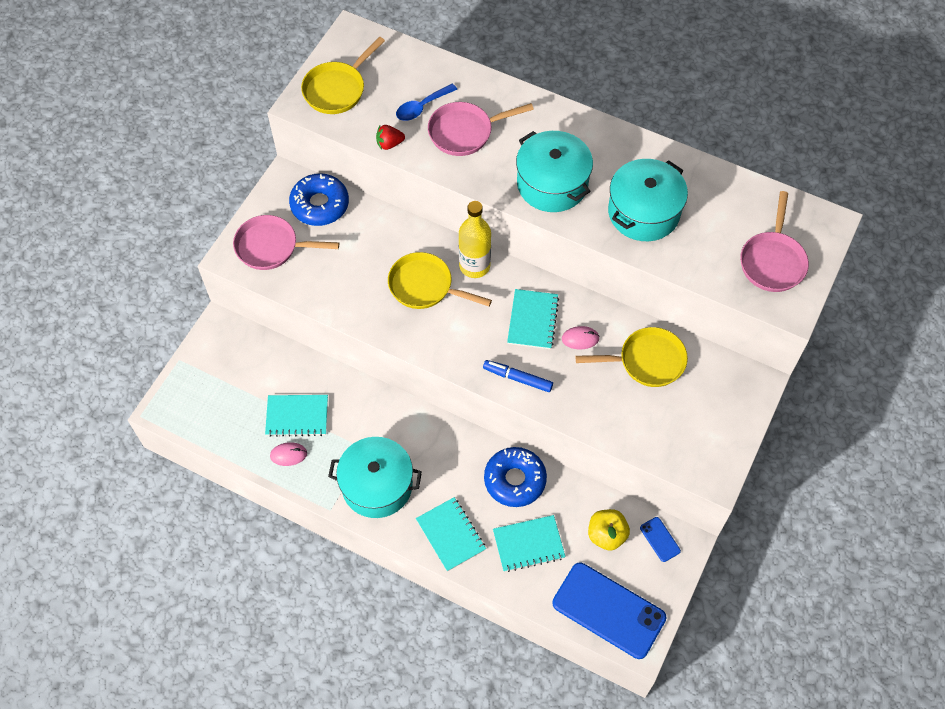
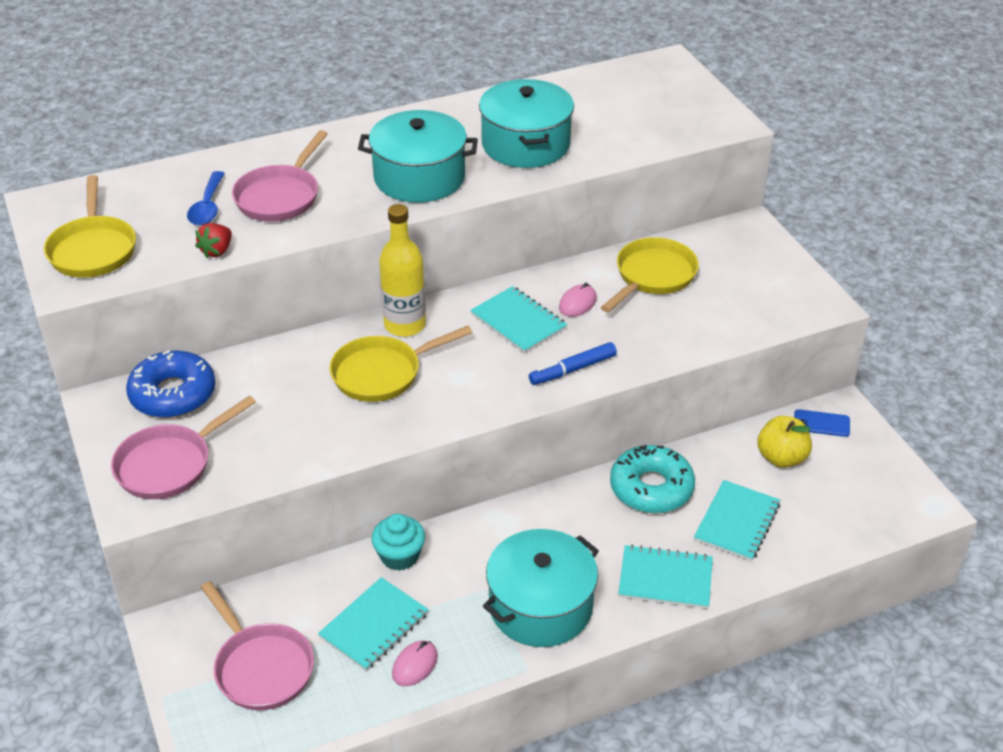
camera: 50 degrees left, 20 degrees down
blue donut [484,447,547,507] -> turquoise donut [610,444,695,514]
blue phone [553,563,666,659] -> none
pink pan [740,191,809,292] -> pink pan moved to [201,581,314,710]
none -> turquoise cupcake [371,514,425,571]

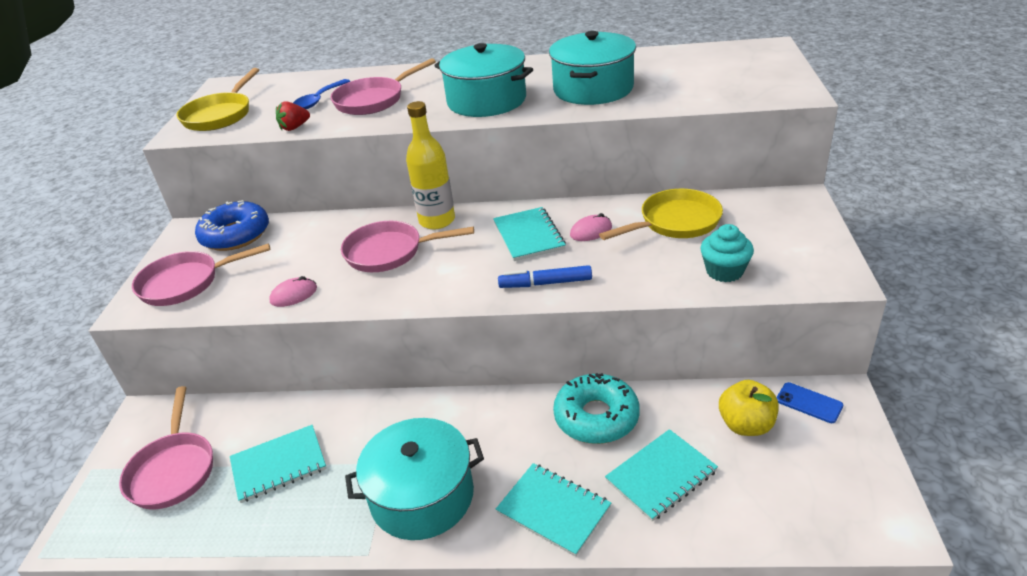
camera: 30 degrees right, 5 degrees down
yellow pan [329,326,473,402] -> pink pan [341,221,474,272]
turquoise cupcake [371,514,425,571] -> turquoise cupcake moved to [700,224,754,282]
pink mouse [392,641,438,686] -> pink mouse moved to [269,276,317,307]

